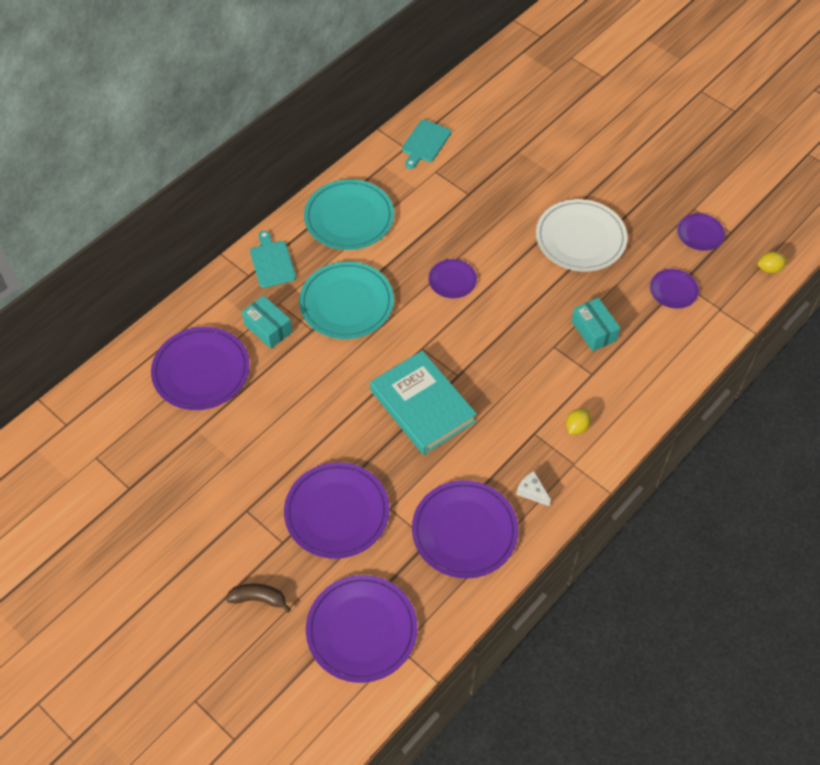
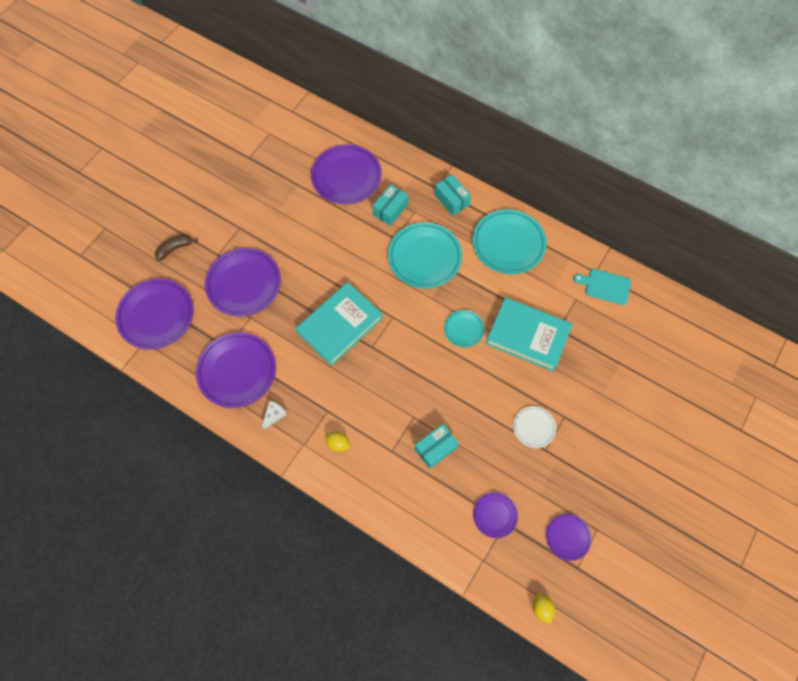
camera: 80 degrees right, 10 degrees up
brown banana [226,583,291,613] -> brown banana turned 120 degrees counterclockwise [155,235,198,261]
turquoise cutting board [250,231,296,288] -> turquoise box [434,174,471,215]
purple plate [428,259,477,298] -> turquoise plate [444,310,485,347]
white plate [536,199,627,272] -> white plate [513,406,556,448], size x0.52
none -> turquoise book [486,297,573,372]

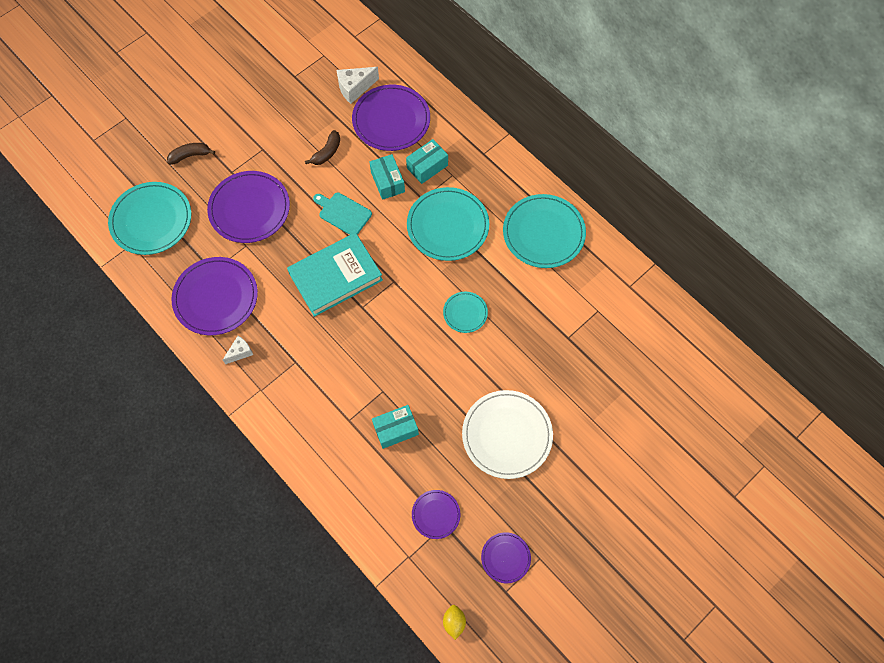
camera: 15 degrees right, 0 degrees up
purple plate [115,279,194,350] -> turquoise plate [108,182,191,255]
yellow lemon [325,431,350,452] -> none
turquoise box [434,174,471,215] -> turquoise box moved to [370,154,405,200]
turquoise book [486,297,573,372] -> none
white plate [513,406,556,448] -> white plate [462,390,553,479], size x1.92
turquoise cutting board [573,269,631,305] -> turquoise cutting board moved to [313,192,372,235]
none -> brown banana [305,130,340,165]
none -> white cheese [337,67,379,104]

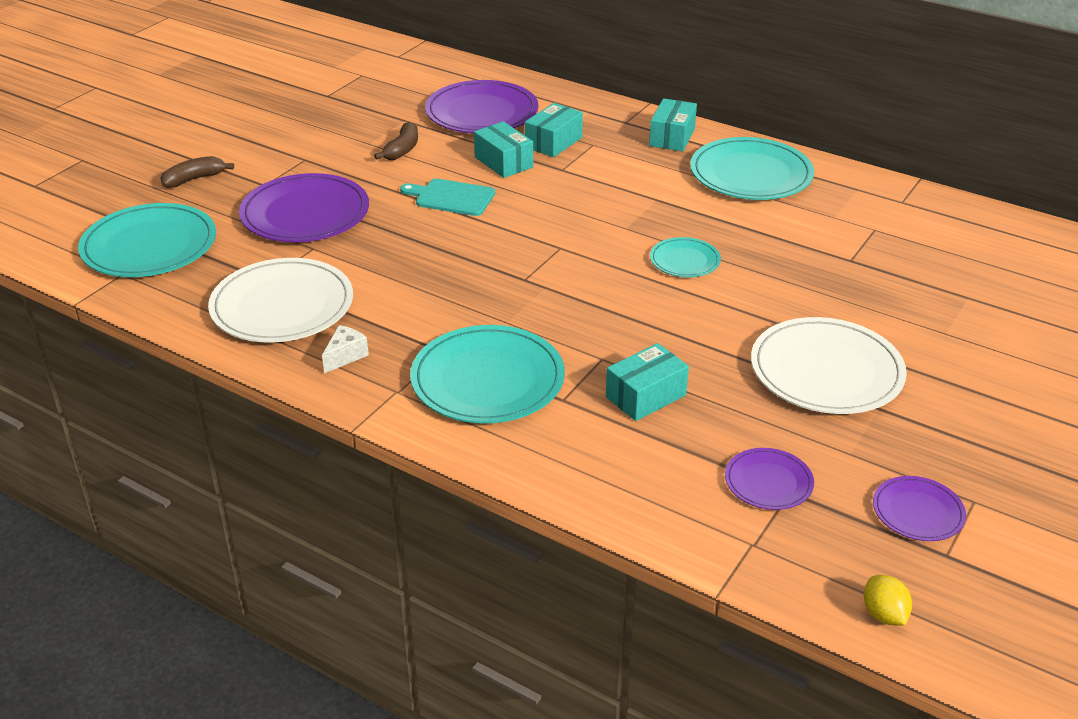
camera: 15 degrees left, 30 degrees down
purple plate [171,257,258,335] -> white plate [208,258,353,342]
turquoise book [287,233,383,317] -> none
white cheese [337,67,379,104] -> none
turquoise plate [407,187,489,261] -> turquoise plate moved to [410,325,565,423]
none -> turquoise box [649,98,697,151]

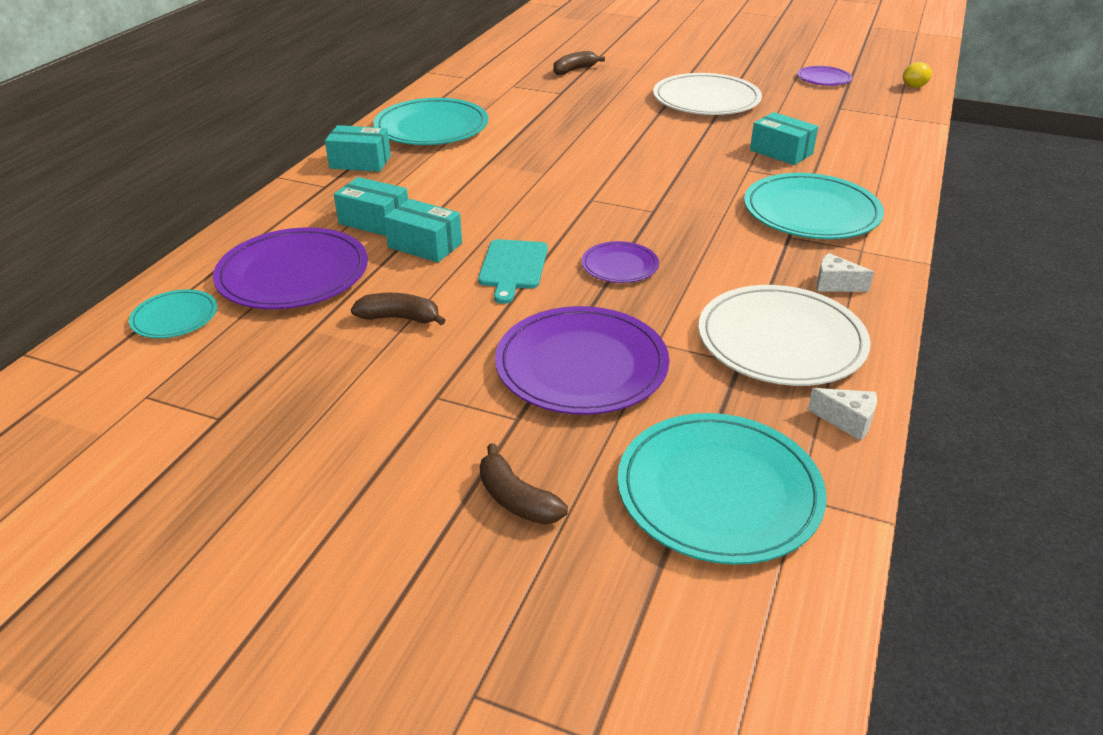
camera: 100 degrees left, 0 degrees up
turquoise box [474,122,533,178] -> turquoise box turned 75 degrees clockwise [384,199,462,263]
turquoise plate [650,237,721,277] -> turquoise plate moved to [129,289,217,338]
purple plate [725,448,814,510] -> purple plate moved to [582,241,659,283]
none -> brown banana [553,51,605,75]
none -> white cheese [808,388,877,441]

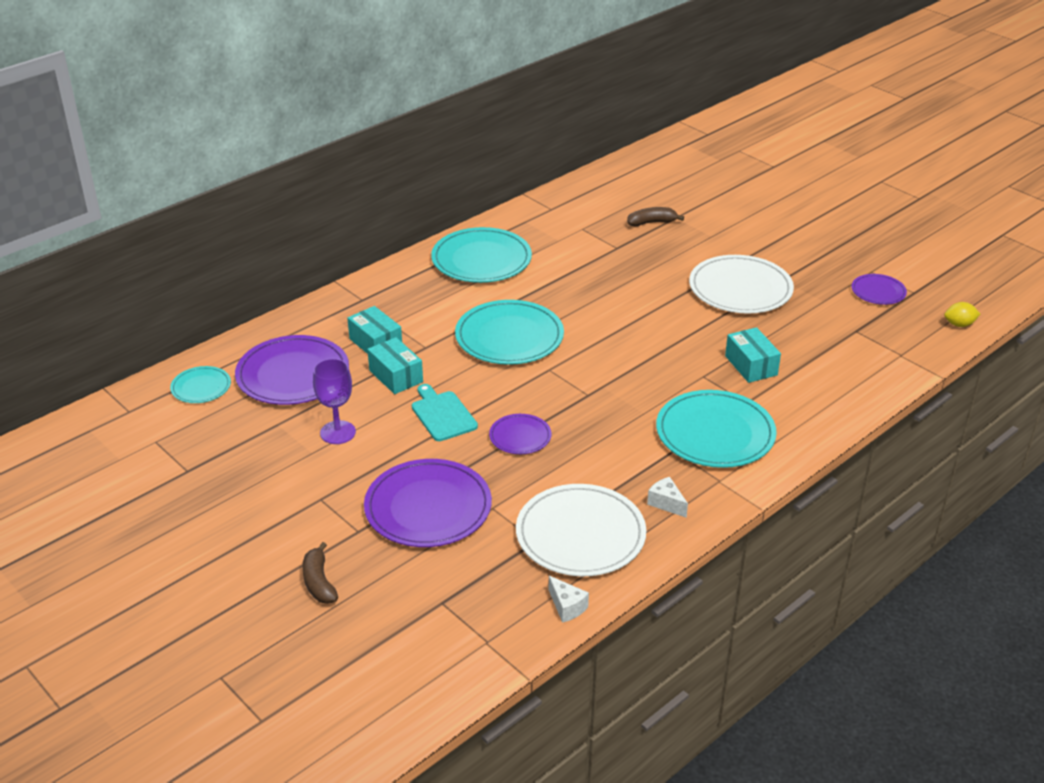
camera: 25 degrees right, 0 degrees up
turquoise box [325,125,391,172] -> none
brown banana [351,293,446,325] -> purple goblet [313,358,356,444]
turquoise cutting board [478,239,548,304] -> turquoise cutting board turned 120 degrees clockwise [412,384,478,441]
turquoise plate [618,413,827,565] -> turquoise plate moved to [455,300,564,365]

